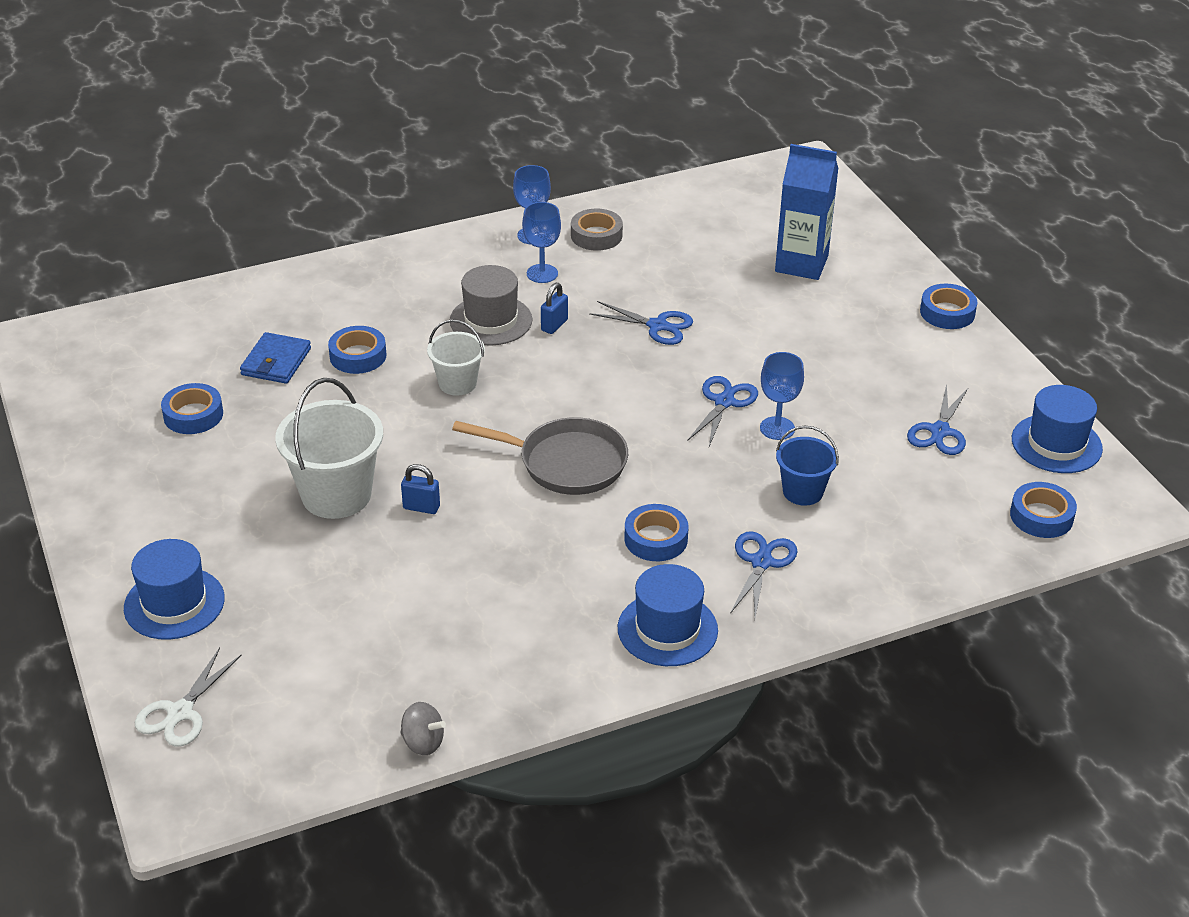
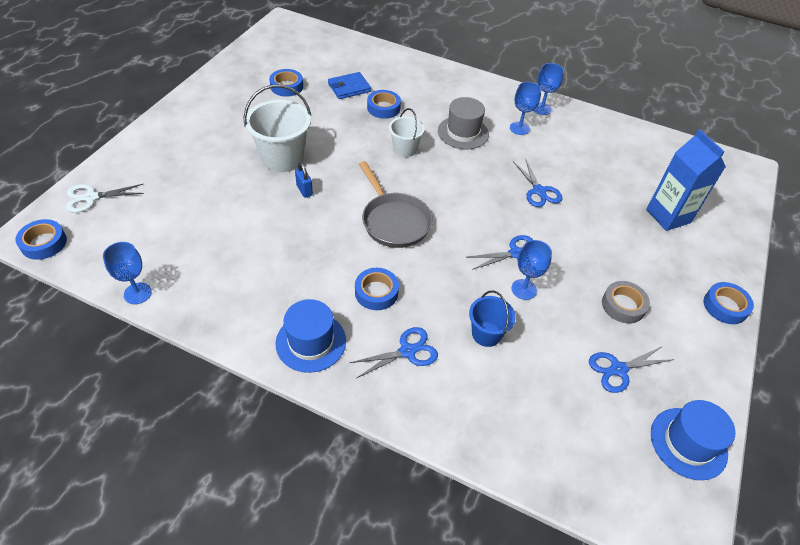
camera: 45 degrees right, 10 degrees up
blue hat [124,539,225,640] -> none
grey spinning top [400,702,446,755] -> blue goblet [103,242,152,304]
blue padlock [541,283,568,334] -> none
grey tape [571,208,623,251] -> grey tape moved to [602,281,650,324]
blue tape [1010,482,1077,538] -> blue tape moved to [16,219,67,260]

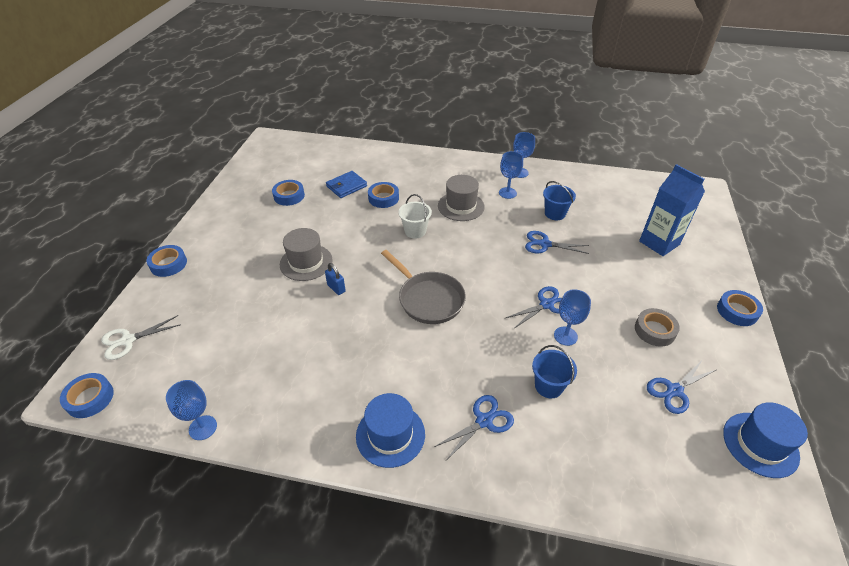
camera: 10 degrees left, 5 degrees down
white bucket [244,84,311,172] -> grey hat [280,228,333,281]
blue tape [355,268,399,310] -> blue tape moved to [146,245,187,277]
blue scissors [513,158,563,207] -> blue scissors turned 135 degrees clockwise [525,231,589,254]
none -> blue bucket [543,181,576,220]

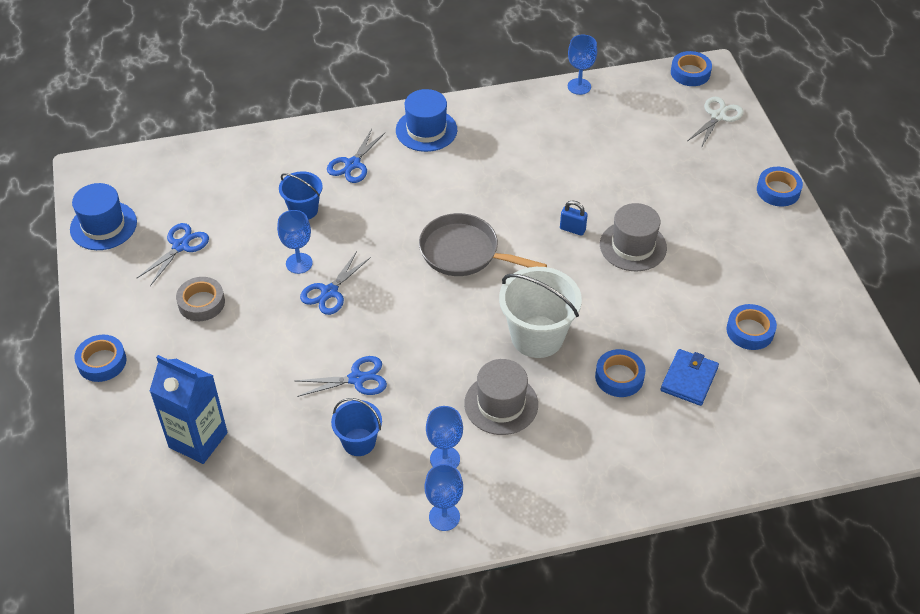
camera: 155 degrees right, 5 degrees up
white bucket [398,194,432,239] -> white bucket [499,267,582,358], size x1.71

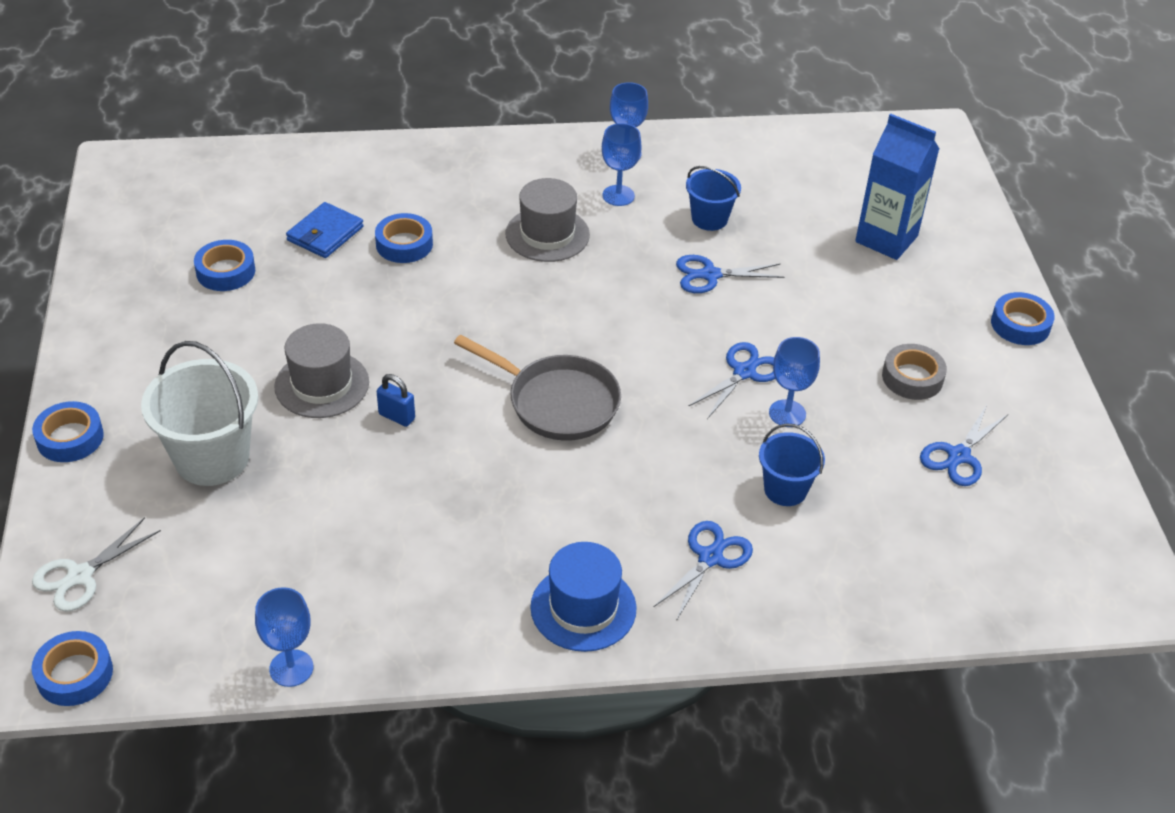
camera: 175 degrees left, 5 degrees down
blue hat [70,183,137,250] -> none
white bucket [499,267,582,358] -> white bucket moved to [141,341,258,486]

